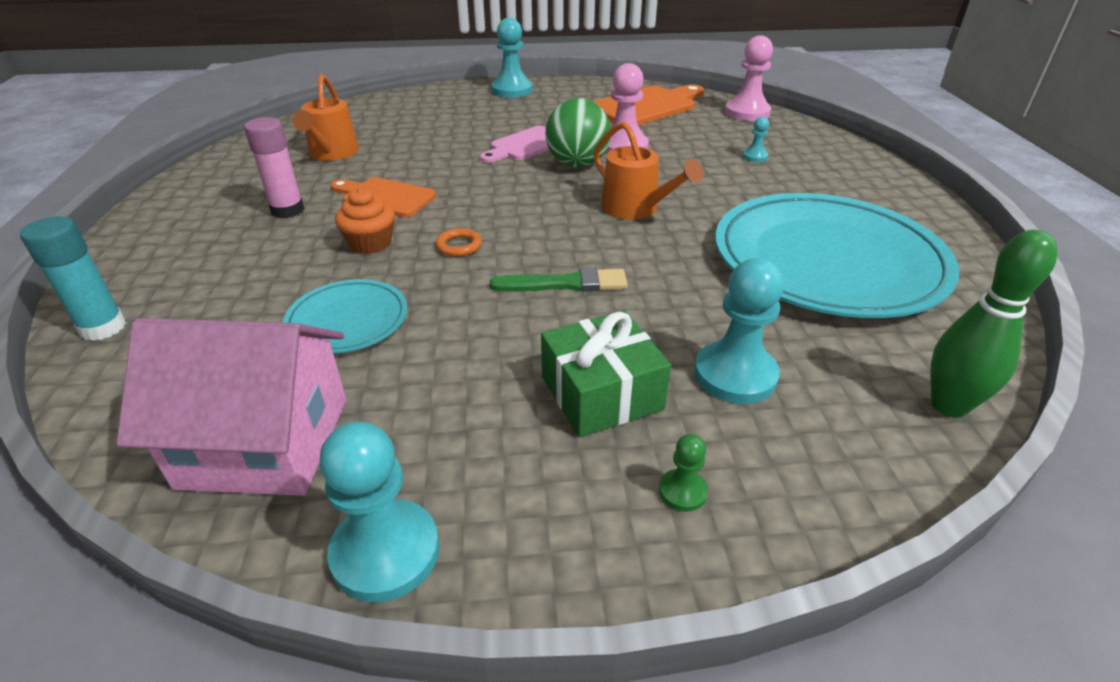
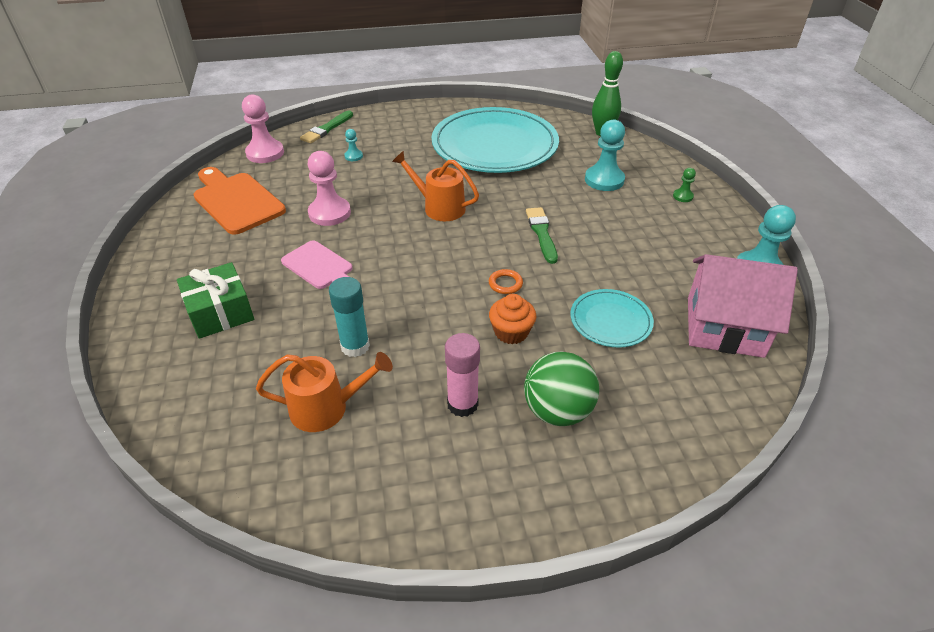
camera: 95 degrees left, 5 degrees up
turquoise glue stick [20,216,126,341] -> turquoise glue stick moved to [329,277,370,357]
pink house [116,318,346,496] -> pink house turned 75 degrees counterclockwise [688,254,798,358]
orange cutting board [330,177,436,217] -> none
turquoise pawn [491,18,532,98] -> none
green gift [541,310,671,437] -> green gift moved to [177,262,254,339]
green ball [545,98,611,167] -> green ball moved to [524,351,599,426]
orange watering can [593,122,703,220] -> orange watering can turned 105 degrees counterclockwise [392,151,479,221]
none -> green brush [300,111,353,143]

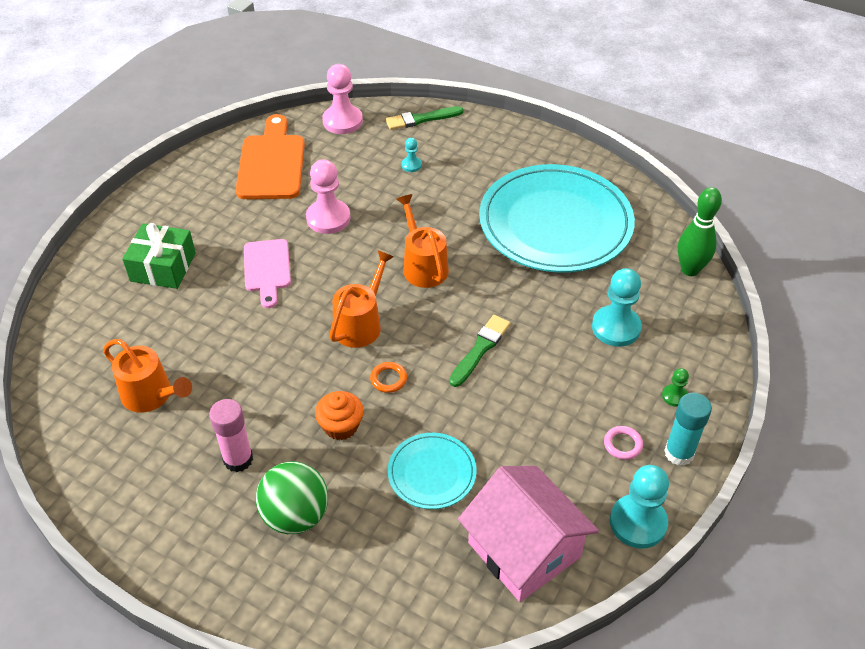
camera: 40 degrees right, 5 degrees up
turquoise glue stick [329,277,370,357] -> turquoise glue stick moved to [664,393,712,466]
none -> orange watering can [330,250,394,348]
none -> pink ring [604,426,643,460]

